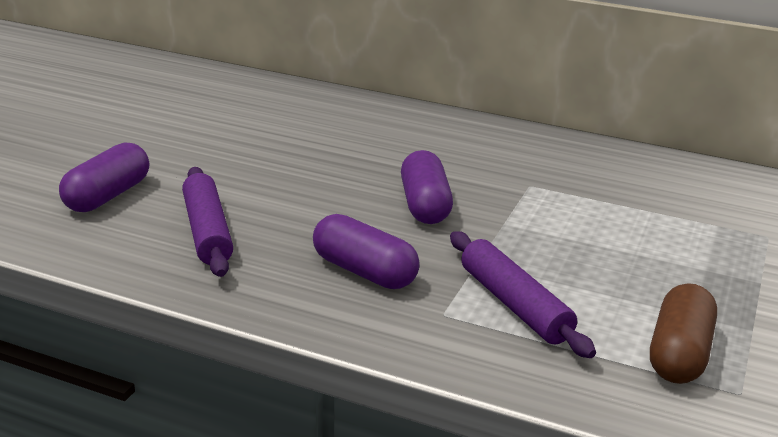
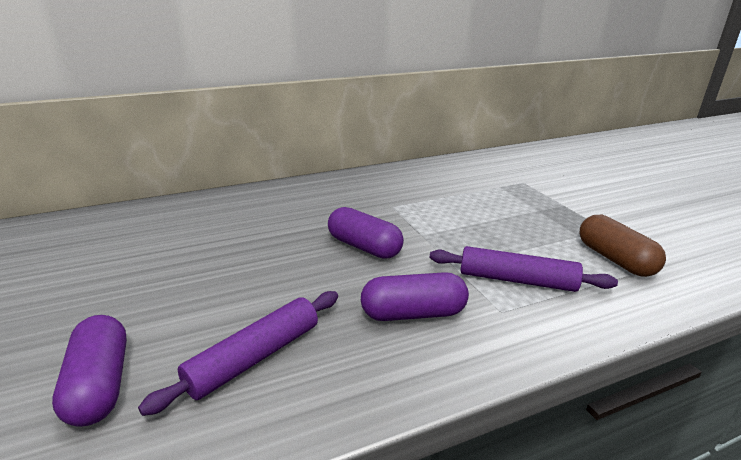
camera: 45 degrees left, 0 degrees up
purple rolling pin [182,167,233,277] -> purple rolling pin turned 75 degrees counterclockwise [138,291,338,416]

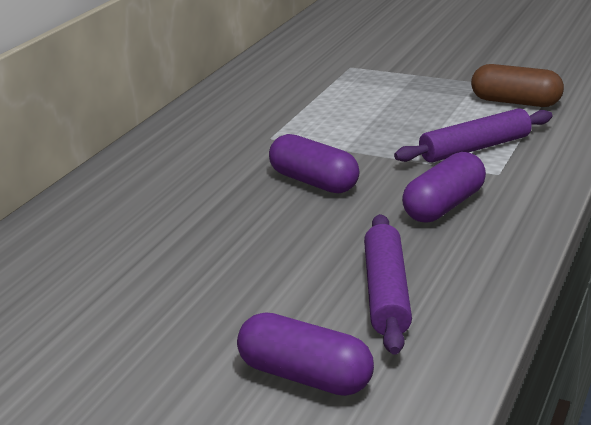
camera: 40 degrees left, 0 degrees up
purple capsule [328,207,404,259] -> purple capsule turned 45 degrees clockwise [269,134,359,193]

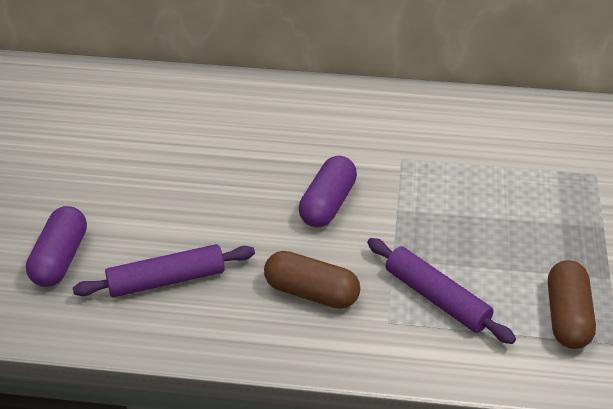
camera: 70 degrees right, 15 degrees up
purple capsule [402,152,486,223] -> brown capsule [264,251,360,309]

